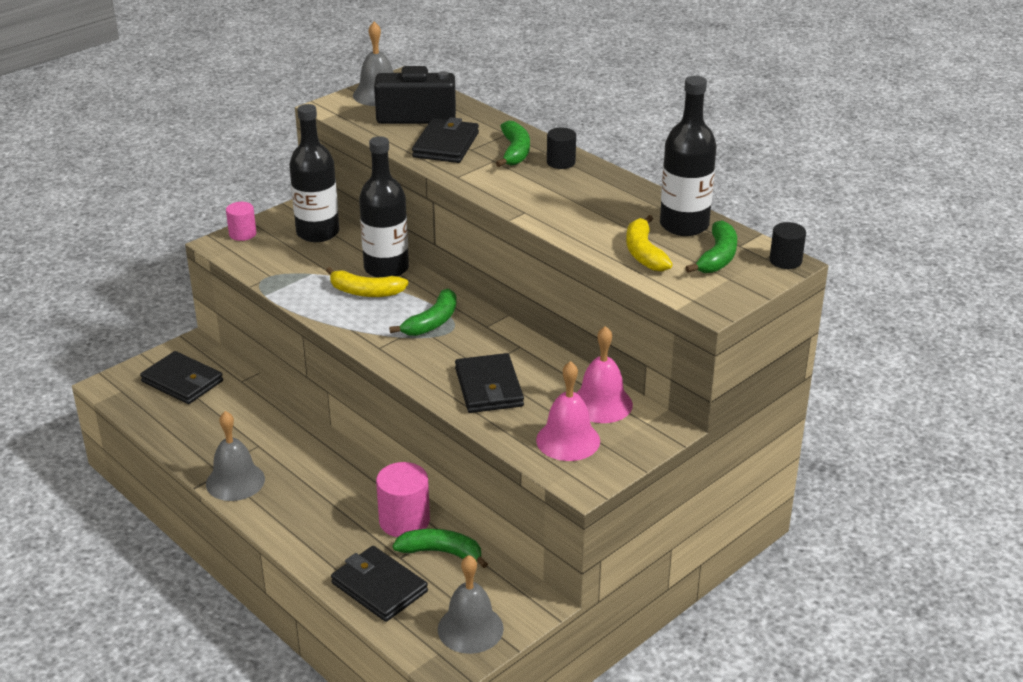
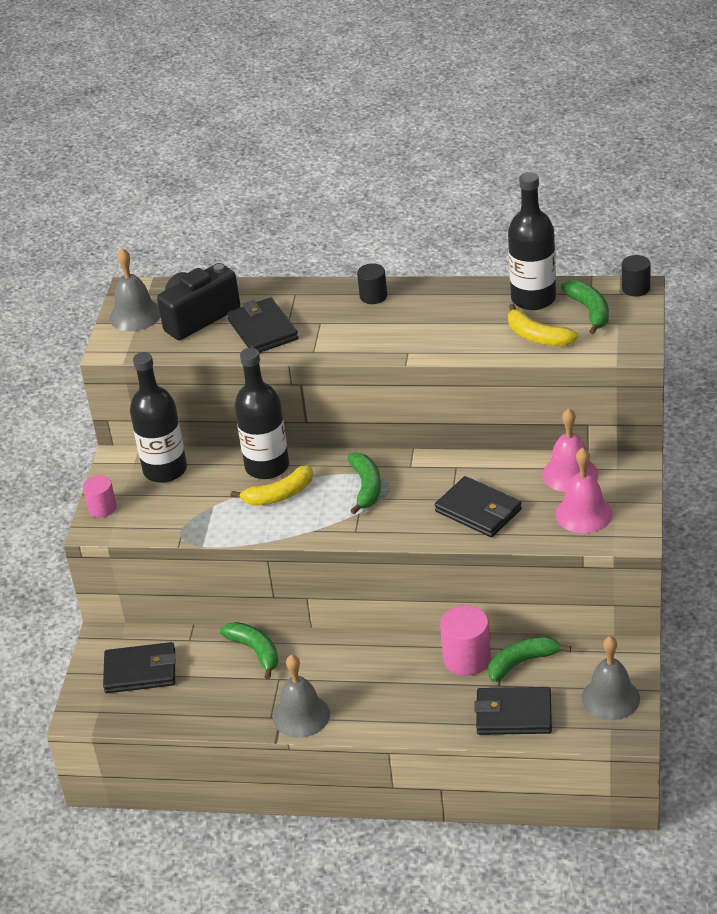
camera: 35 degrees left, 5 degrees up
green banana [496,121,530,167] -> green banana moved to [220,622,279,679]

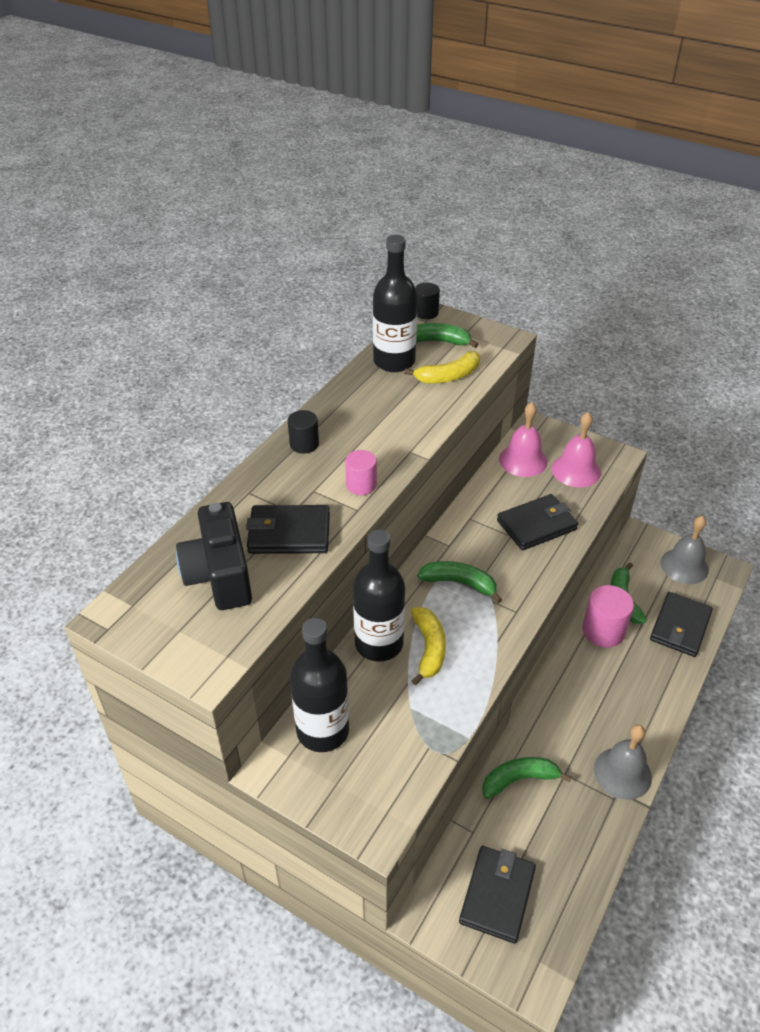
camera: 70 degrees left, 5 degrees up
pink cylinder [83,475,117,517] -> pink cylinder moved to [345,450,377,495]
grey bell [109,248,161,331] -> none

